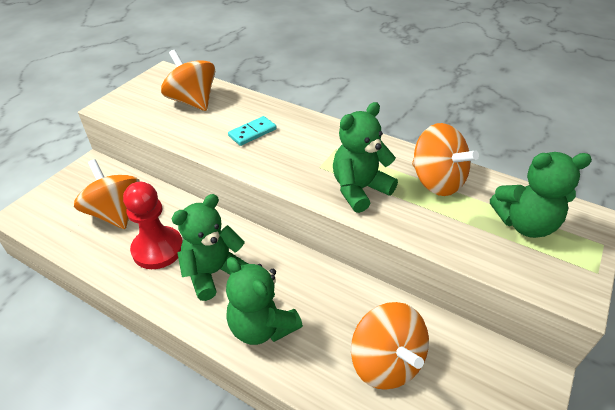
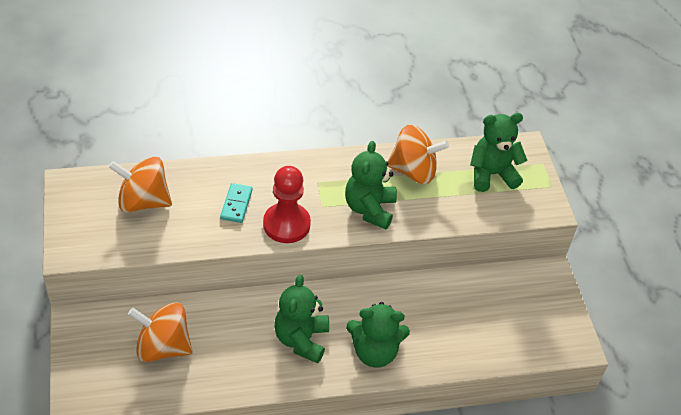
camera: 45 degrees left, 5 degrees up
red pawn [123,182,183,269] -> red pawn moved to [263,166,311,243]
orange spinning top [351,302,429,390] -> none
green teddy bear [490,152,592,238] -> green teddy bear turned 150 degrees counterclockwise [470,113,527,192]

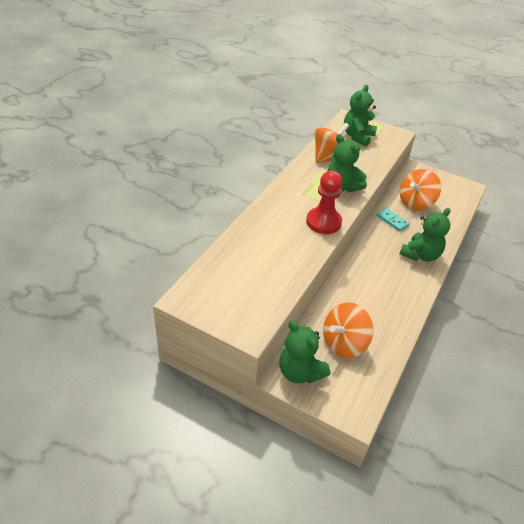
camera: 50 degrees left, 5 degrees down
orange spinning top [109,157,172,213] -> orange spinning top moved to [400,169,441,210]
turquoise domino [220,183,253,223] -> turquoise domino moved to [376,208,410,231]
green teddy bear [274,275,329,364] -> green teddy bear moved to [279,321,330,384]

